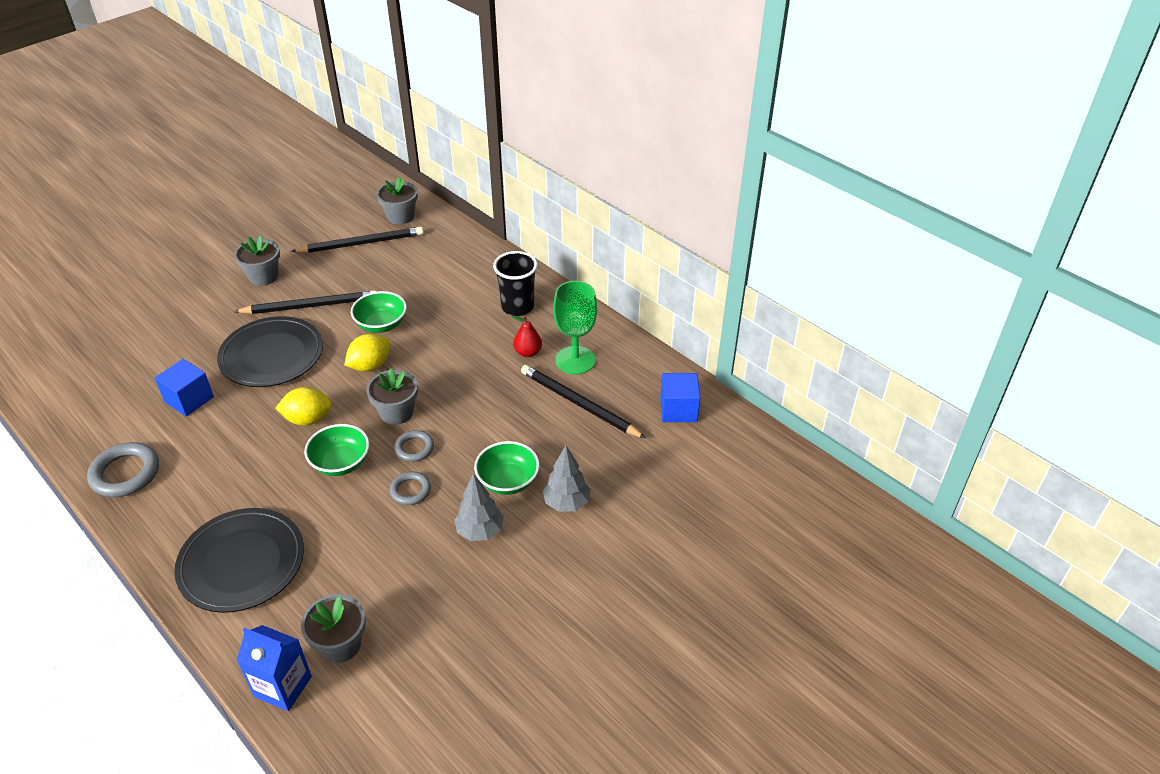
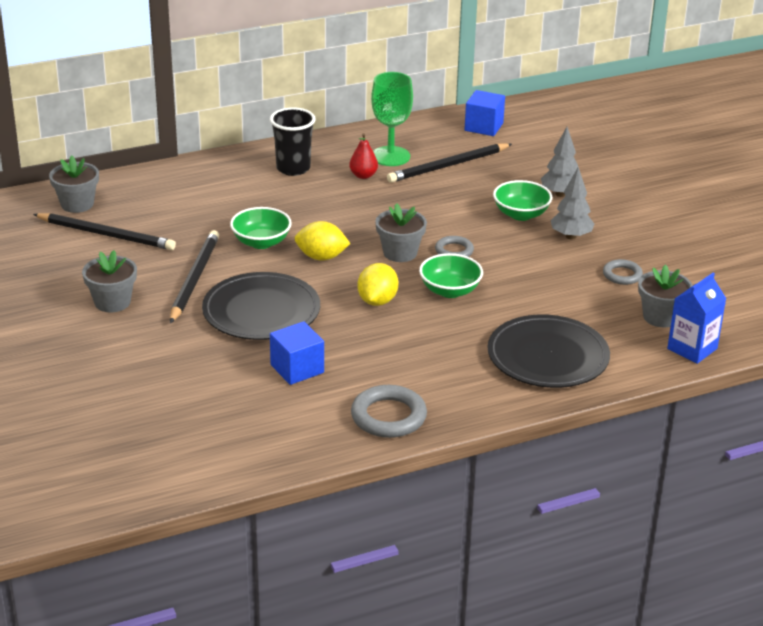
camera: 70 degrees left, 10 degrees down
black pencil [291,227,424,253] -> black pencil turned 105 degrees clockwise [33,213,176,250]
yellow lemon [344,334,390,372] -> yellow lemon turned 60 degrees counterclockwise [295,221,351,261]
grey ring [390,471,431,505] -> grey ring moved to [603,259,643,285]

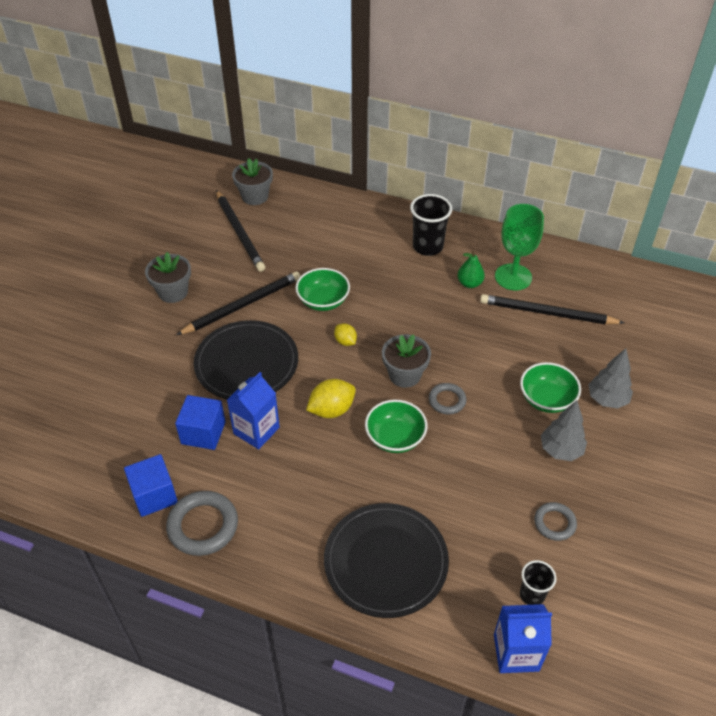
camera: 45 degrees right, 15 degrees up
yellow lemon [295,221,351,261] -> yellow lemon [334,323,357,346], size x0.59
red pear [349,133,378,179] -> green pear [457,250,485,288]
blue cube [464,90,505,136] -> blue cube moved to [124,454,178,517]
grey flower pot [638,265,693,327] -> black cup [520,560,556,605]
none -> blue carton [227,372,280,449]

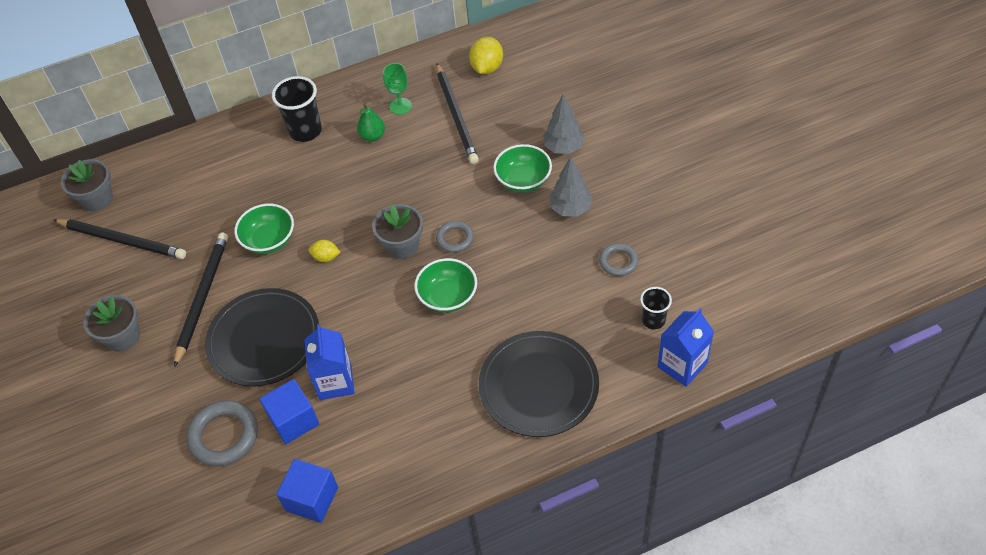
camera: 40 degrees left, 5 degrees up
grey ring [166,491,238,556] -> grey ring moved to [187,400,258,466]
yellow lemon [306,379,356,418] -> yellow lemon moved to [469,37,503,74]
black pencil [480,294,624,324] -> black pencil turned 75 degrees counterclockwise [436,63,479,164]
green goblet [495,204,544,290] -> green goblet [383,63,412,115], size x0.59

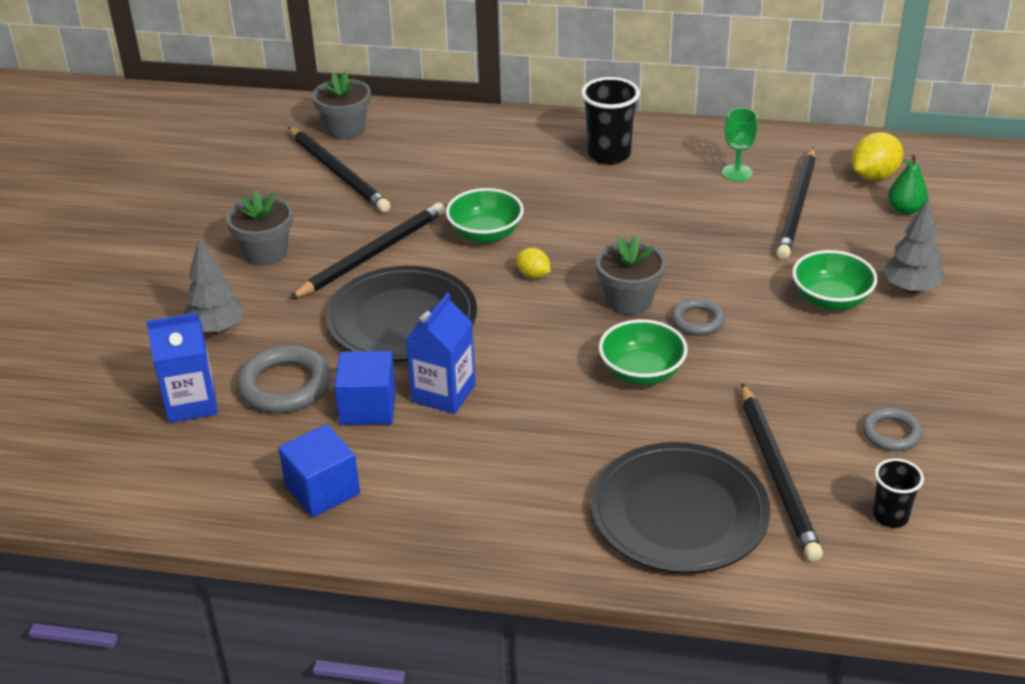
camera: 30 degrees right, 15 degrees down
green pear [357,104,385,142] -> green pear moved to [888,154,928,215]
grey tree [549,157,593,217] -> grey tree moved to [184,238,245,334]
blue carton [657,309,714,387] -> blue carton moved to [146,313,218,423]
none -> black pencil [741,383,823,561]

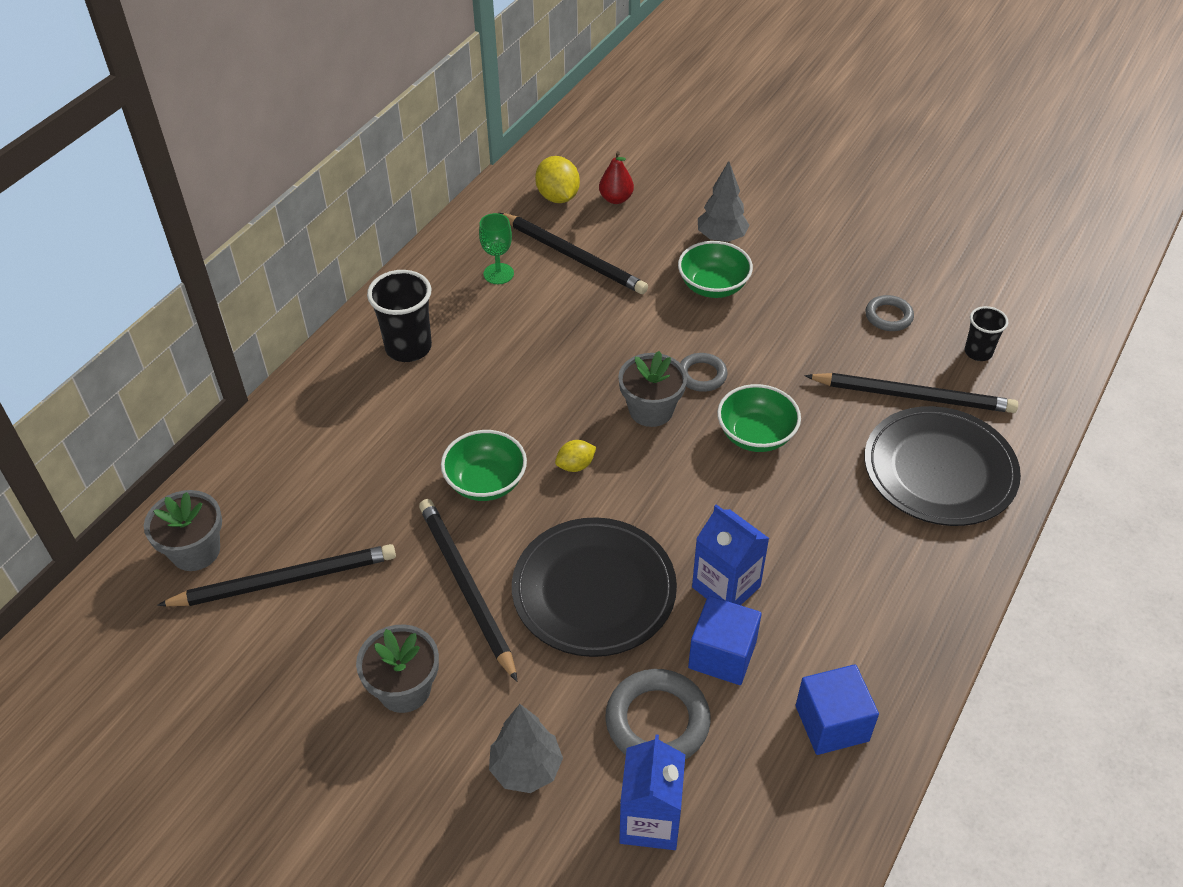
camera: 70 degrees left, 10 degrees up
green pear [888,154,928,215] -> red pear [599,151,634,204]

